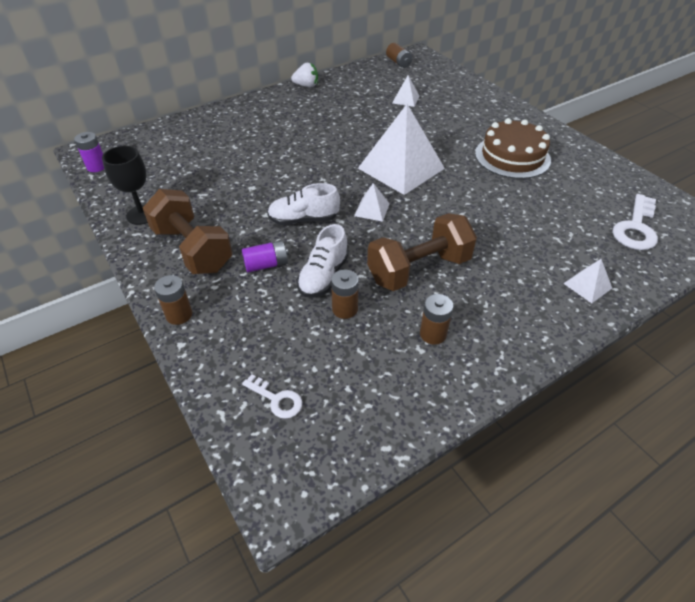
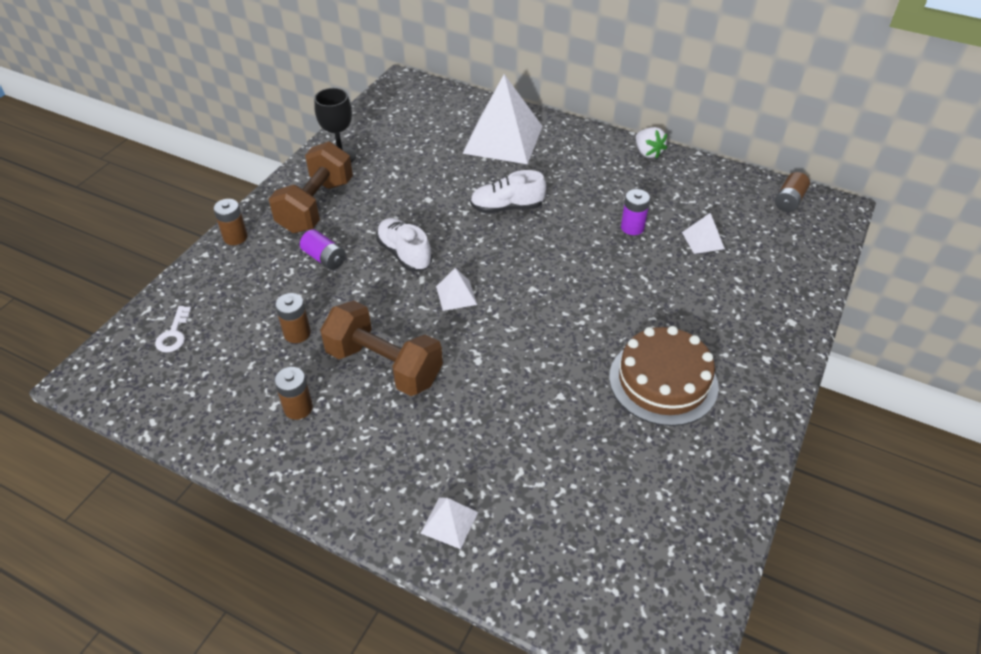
camera: 60 degrees right, 0 degrees up
purple battery [74,132,104,172] -> purple battery moved to [621,189,650,235]
white shoe [297,224,349,298] -> white shoe moved to [470,170,546,213]
white pyramid [358,104,445,195] -> white pyramid moved to [462,74,543,164]
white key [613,194,658,250] -> none

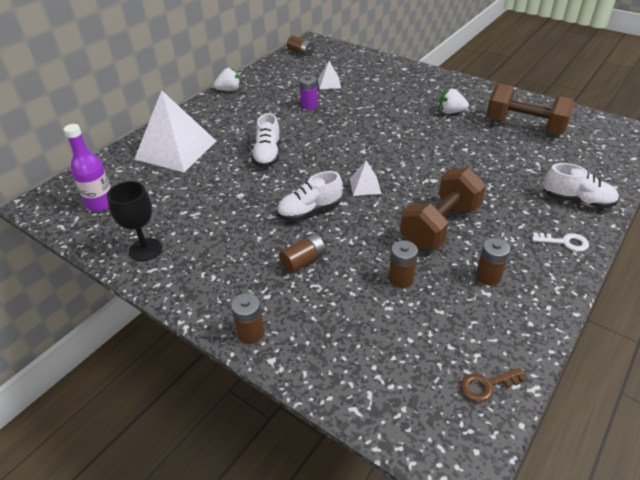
camera: 80 degrees left, 5 degrees down
white key [155,306,191,352] -> white key moved to [532,232,589,252]
brown dumbbell [269,141,353,233] -> brown dumbbell moved to [487,84,575,135]
purple battery [300,229,346,270] -> brown battery [279,234,326,273]
white pyramid [421,497,478,549] -> white shoe [543,163,619,209]
brown cake [609,326,719,426] -> white strawberry [439,89,469,114]
none -> purple bottle [64,124,111,212]
none -> brown key [460,368,527,402]

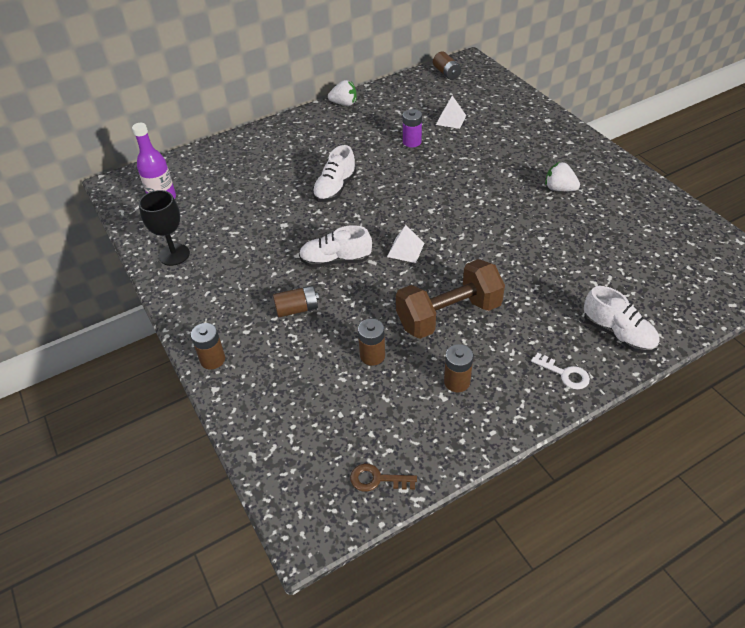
camera: 25 degrees right, 5 degrees up
white pyramid [135,90,216,172] -> none
brown dumbbell [487,84,575,135] -> none

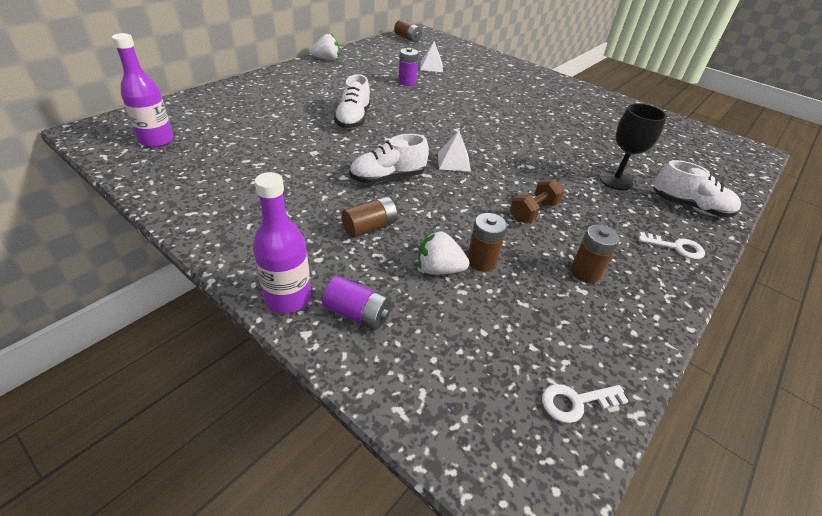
camera: 25 degrees left, 5 degrees down
black goblet [139,190,190,266] -> black goblet moved to [599,103,667,190]
brown battery [191,323,225,369] -> purple bottle [253,172,311,313]
brown key [350,464,417,492] -> white key [542,384,629,423]
brown dumbbell [396,259,505,339] -> brown dumbbell [510,179,564,223], size x0.52
white strawberry [545,162,580,191] -> white strawberry moved to [418,230,469,275]
none -> purple battery [322,276,391,330]

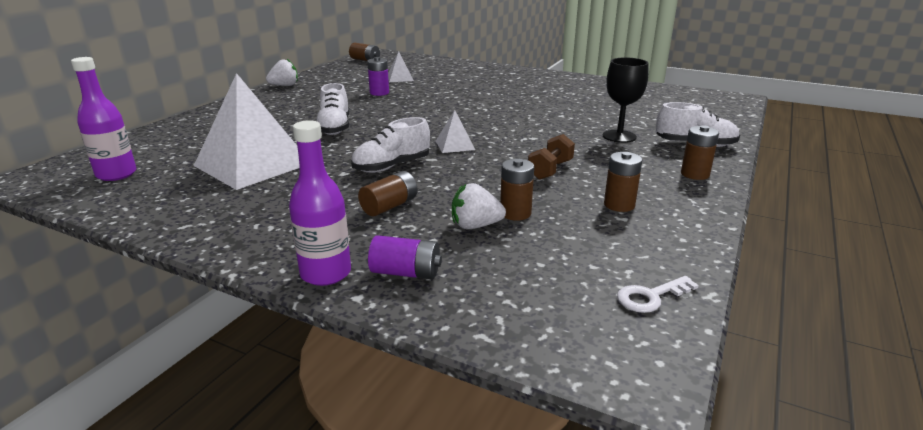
camera: 10 degrees left, 15 degrees down
white key [639,232,705,259] -> brown battery [681,125,719,180]
none -> white pyramid [194,73,300,190]

